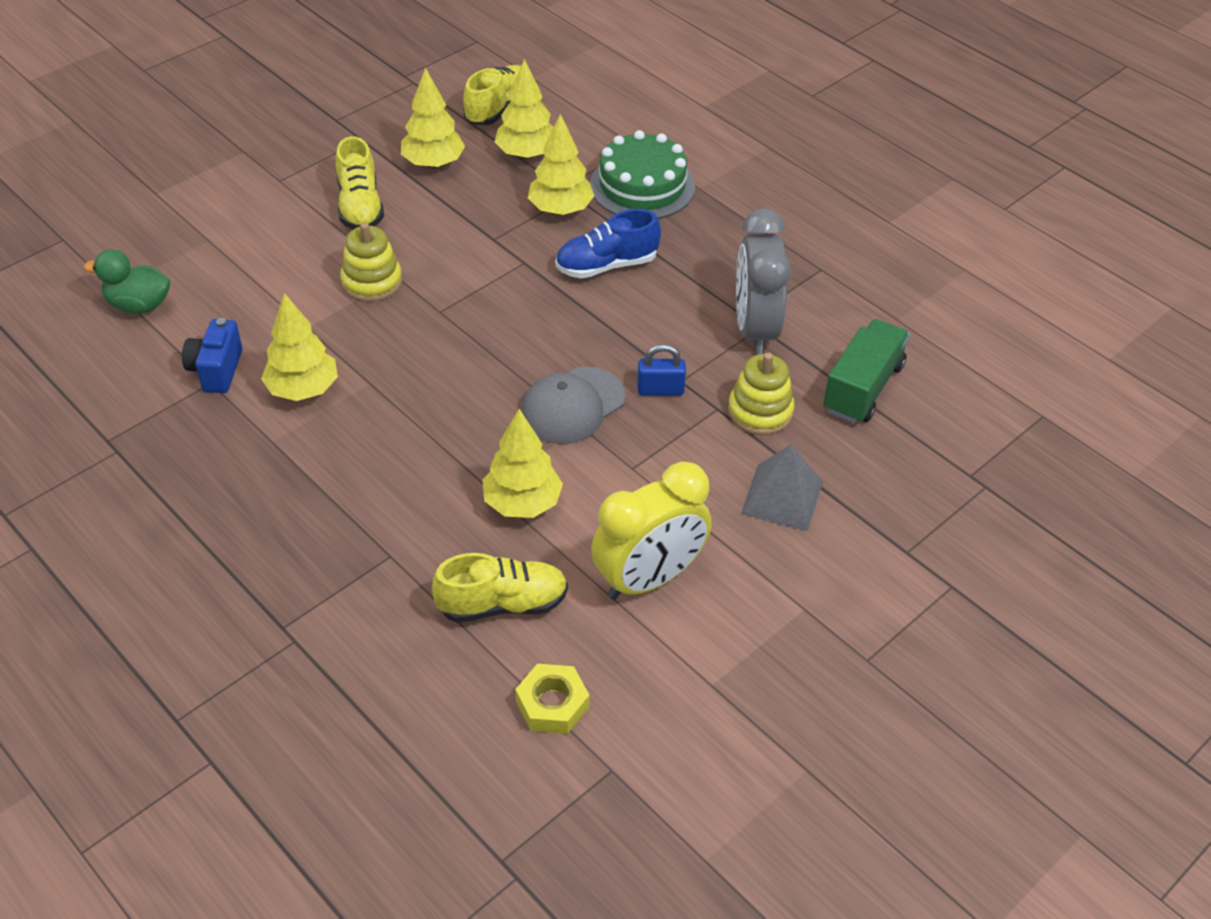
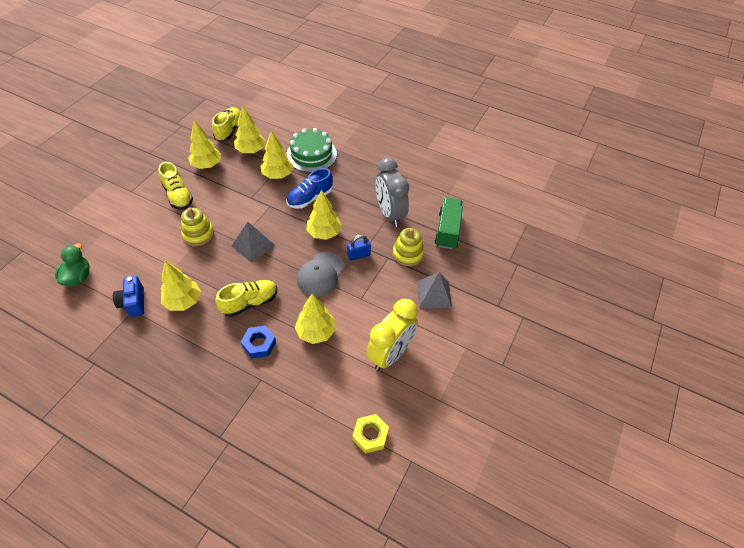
camera: 20 degrees left, 5 degrees up
green duck [84,249,170,314] -> green duck turned 105 degrees clockwise [55,244,90,286]
yellow shoe [432,553,568,623] -> yellow shoe moved to [215,280,277,317]
none -> grey pyramid [232,222,275,263]
none -> blue nut [241,326,276,359]
none -> yellow tree [306,190,342,240]

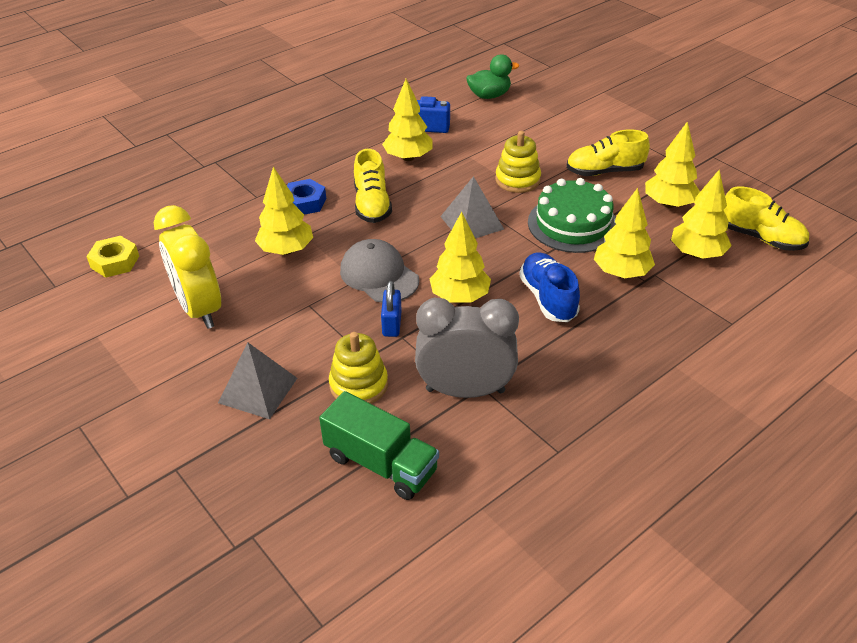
camera: 115 degrees right, 10 degrees down
green duck [55,244,90,286] -> green duck turned 45 degrees counterclockwise [466,54,519,99]
green cake [287,128,337,172] -> green cake moved to [528,178,616,253]

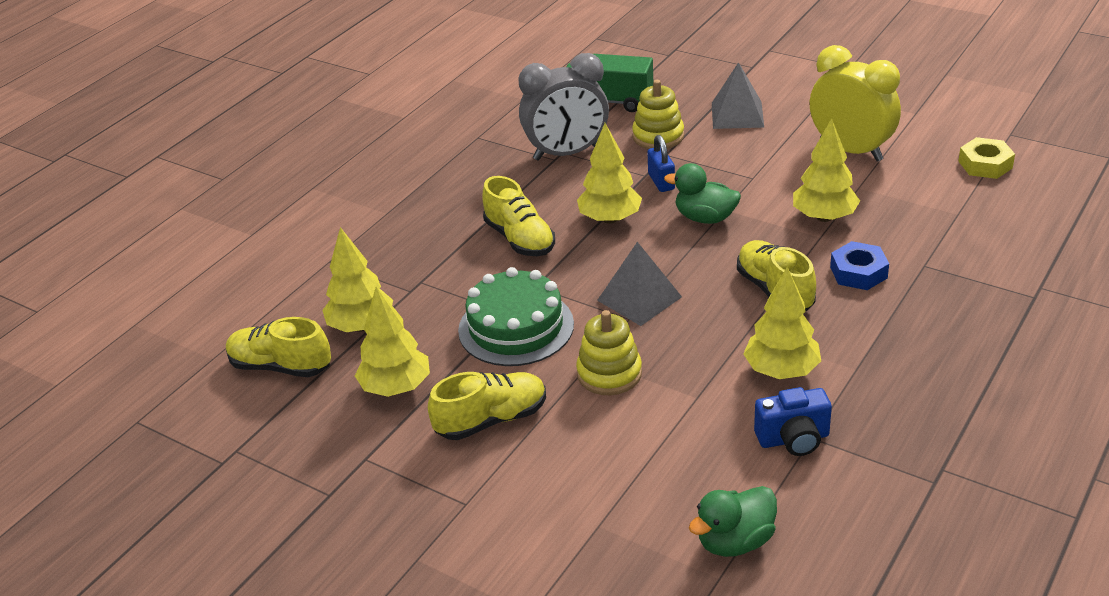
camera: 165 degrees right, 5 degrees down
grey cap [340,239,419,303] -> green duck [664,163,741,224]
blue shoe [519,252,580,322] -> yellow shoe [482,176,555,256]
yellow tree [594,188,655,278] -> none

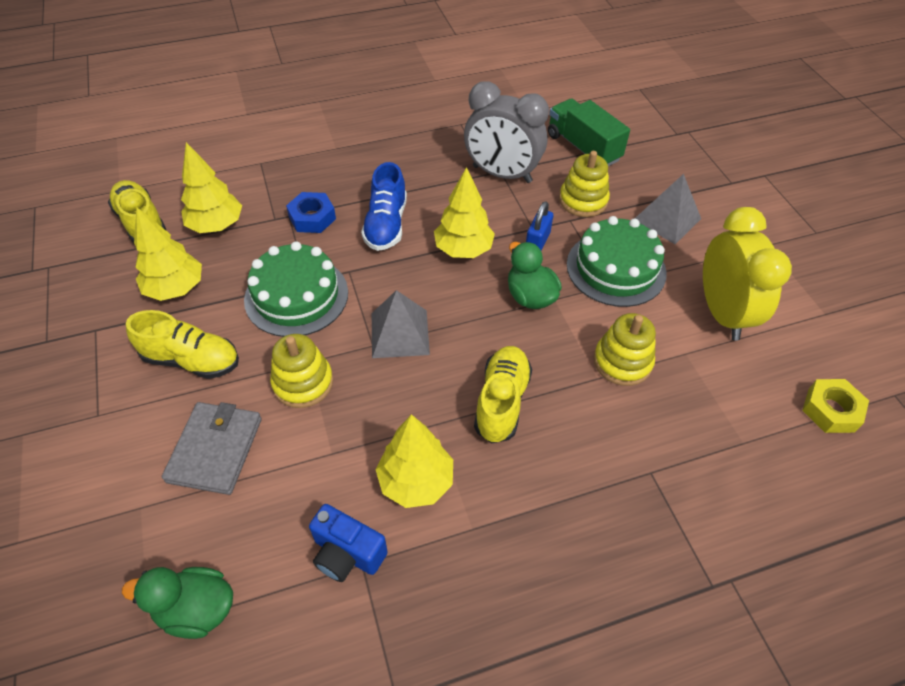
camera: 35 degrees right, 15 degrees up
yellow shoe [482,176,555,256] -> blue shoe [361,162,407,251]
yellow tree [793,118,860,222] -> yellow stacking toy [594,313,656,386]
blue nut [830,241,889,290] -> blue nut moved to [286,192,336,233]
none -> grey wallet [162,402,262,495]
none -> green cake [567,216,667,307]

